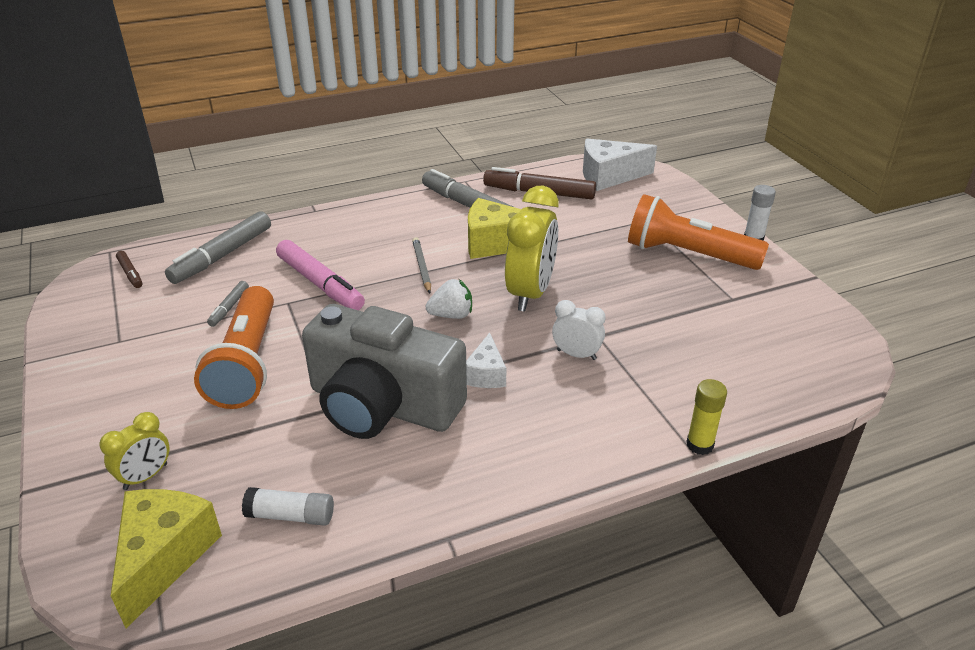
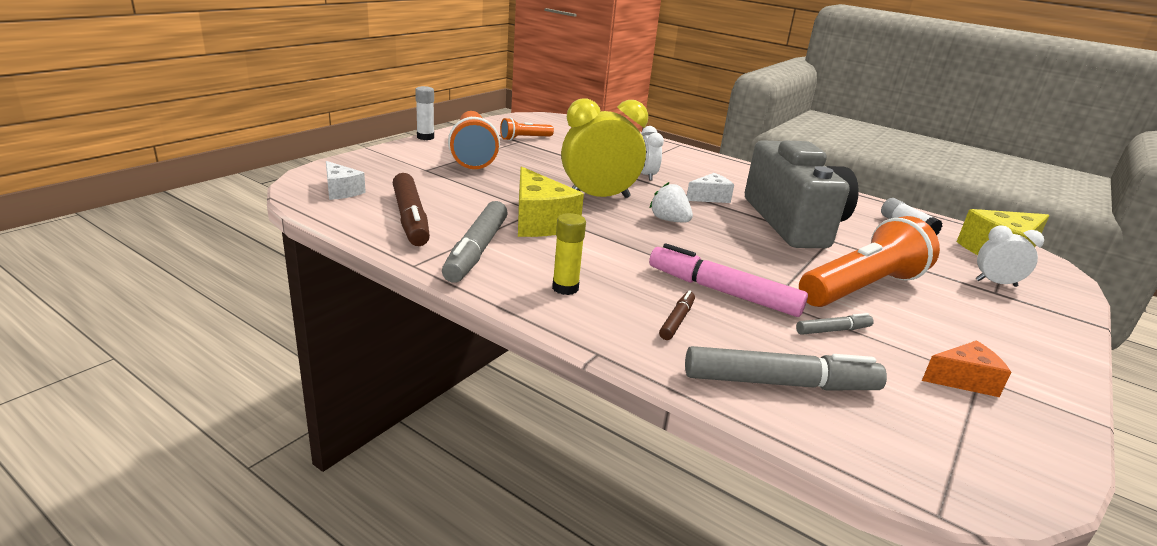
camera: 125 degrees left, 10 degrees down
yellow clock [99,412,170,490] -> white clock [976,226,1044,287]
brown marker [116,251,142,288] -> brown marker moved to [659,290,695,340]
pink marker [276,240,365,310] -> pink marker turned 75 degrees counterclockwise [649,243,808,317]
grey pencil [412,237,431,293] -> none
white cheese [583,139,657,191] -> white cheese [326,161,366,200], size x0.59
yellow glue stick [686,379,727,455] -> yellow glue stick moved to [552,213,586,295]
none -> orange flashlight [500,118,554,141]
none -> orange cheese [922,341,1011,397]

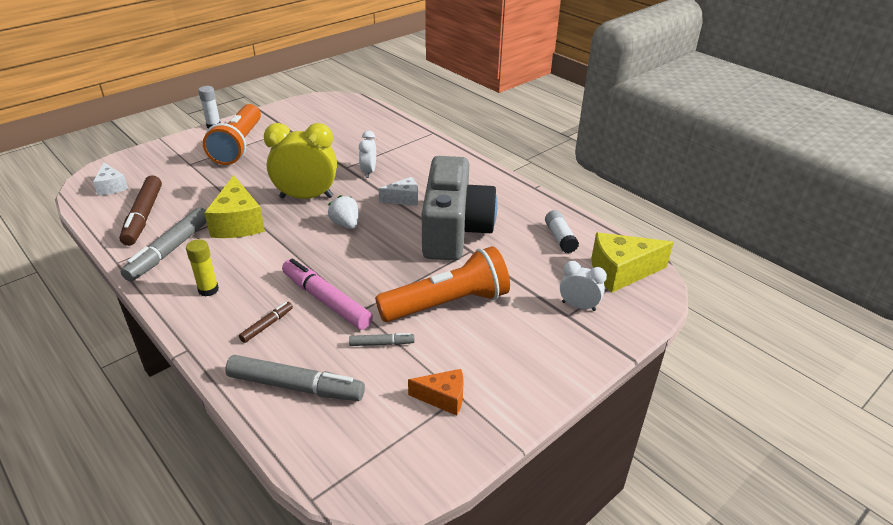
camera: 15 degrees right, 10 degrees up
orange flashlight [500,118,554,141] -> none

